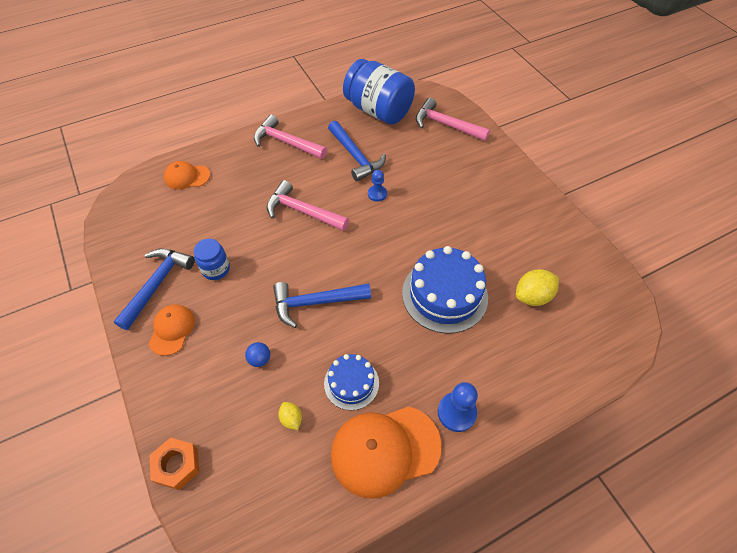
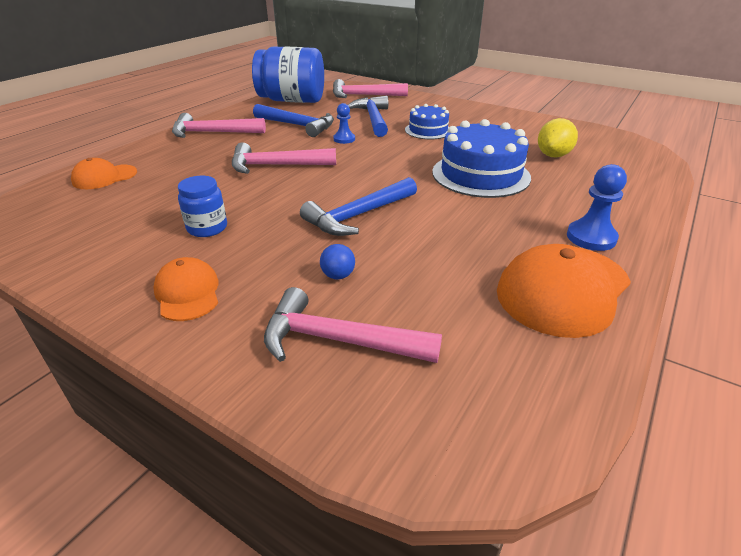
camera: 30 degrees left, 20 degrees down
blue hammer [114,248,195,330] -> blue hammer moved to [348,96,388,137]
orange nut [150,438,200,490] -> none
yellow lemon [278,402,302,430] -> none
blue cake [324,354,379,410] -> blue cake moved to [405,104,449,139]
none -> pink hammer [264,287,442,363]

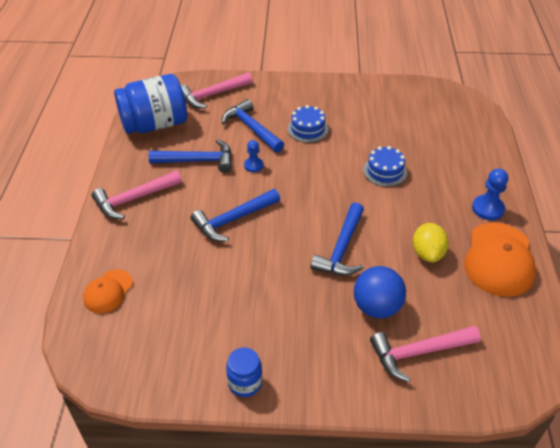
camera: 30 degrees left, 10 degrees up
orange cap [153,257,219,321] -> none
blue jar [178,176,227,237] -> blue jar moved to [226,347,262,397]
pink hammer [232,142,336,174] -> blue hammer [191,189,280,242]
blue ball [320,244,355,280] -> blue ball [354,266,406,318], size x2.13
blue cake [432,119,531,198] -> blue cake [363,146,407,187], size x0.58
yellow lemon [538,118,578,157] -> yellow lemon moved to [413,223,449,263]

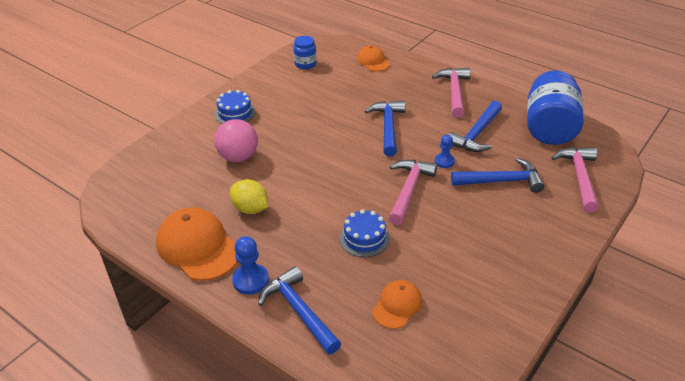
camera: 125 degrees right, 5 degrees down
blue jar [226,347,262,397] -> blue jar moved to [293,36,316,69]
blue cake [288,105,328,143] -> blue cake moved to [215,90,256,124]
blue hammer [310,202,364,276] -> blue hammer moved to [258,266,341,354]
blue ball [354,266,406,318] -> pink ball [215,119,258,162]
pink hammer [370,326,481,382] -> pink hammer moved to [389,160,437,225]
none -> orange cap [372,280,422,329]

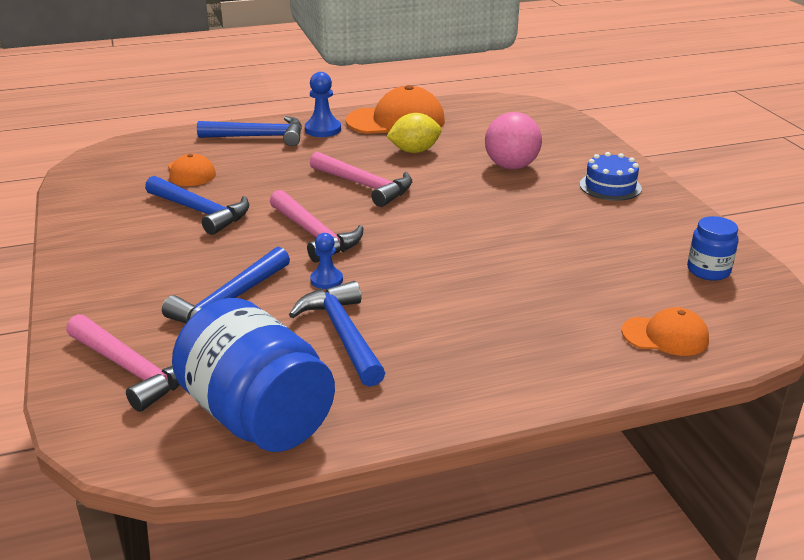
camera: 125 degrees right, 10 degrees down
blue cake [340,210,390,257] -> none
blue hammer [365,101,405,157] -> blue hammer moved to [145,176,249,235]
pink hammer [432,68,471,117] -> pink hammer moved to [310,151,412,207]

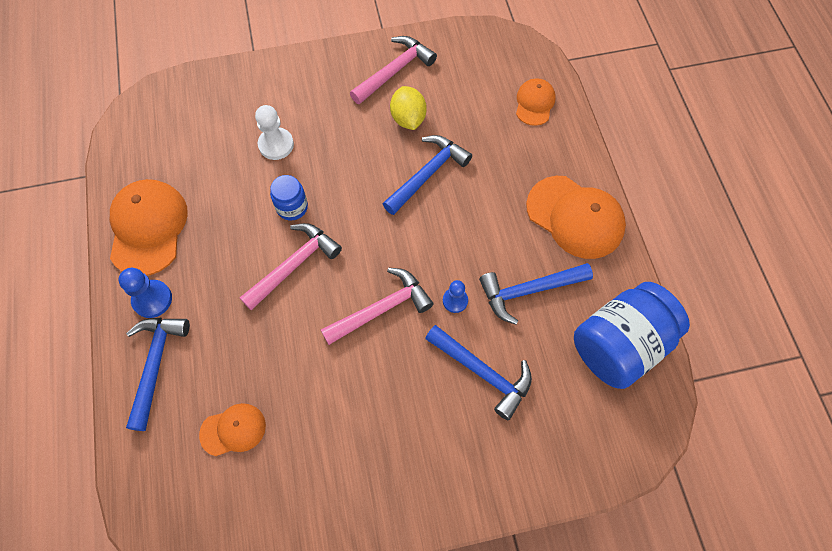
camera: 85 degrees left, 35 degrees up
pink hammer [66,314,180,412] -> pink hammer moved to [350,36,437,104]
blue hammer [145,176,249,235] -> blue hammer moved to [383,135,472,215]
yellow lemon [386,113,442,153] -> yellow lemon moved to [390,86,426,130]
pink ball [485,112,542,169] -> white pawn [255,105,294,160]
blue cake [580,152,642,201] -> none
blue jar [687,216,739,281] -> blue jar moved to [270,175,308,221]
none -> orange cap [526,176,626,259]

